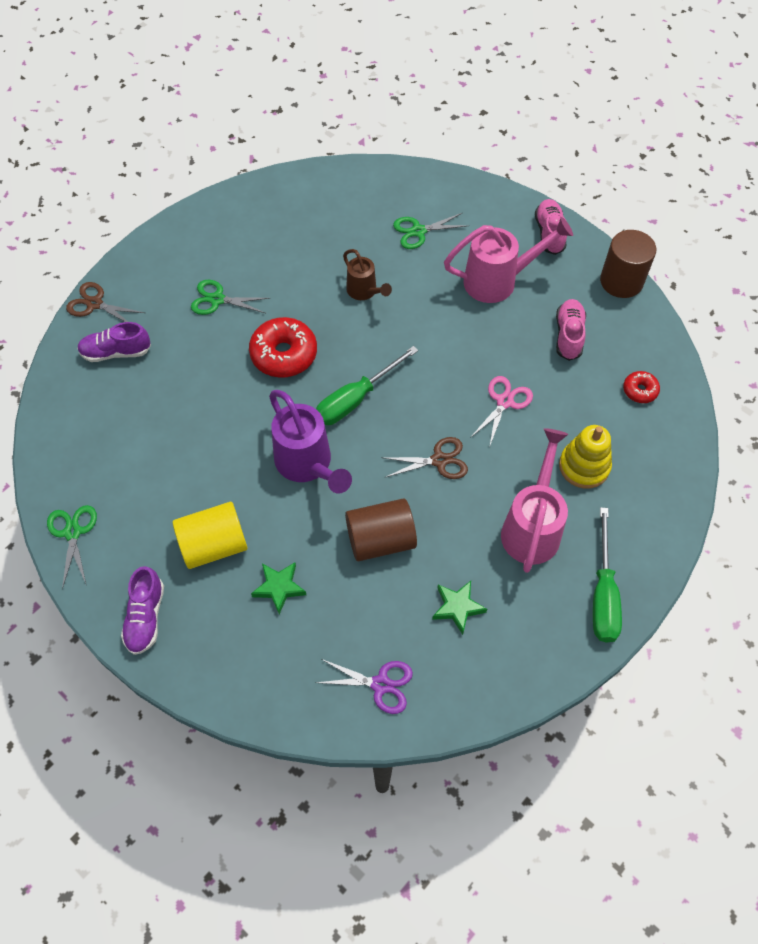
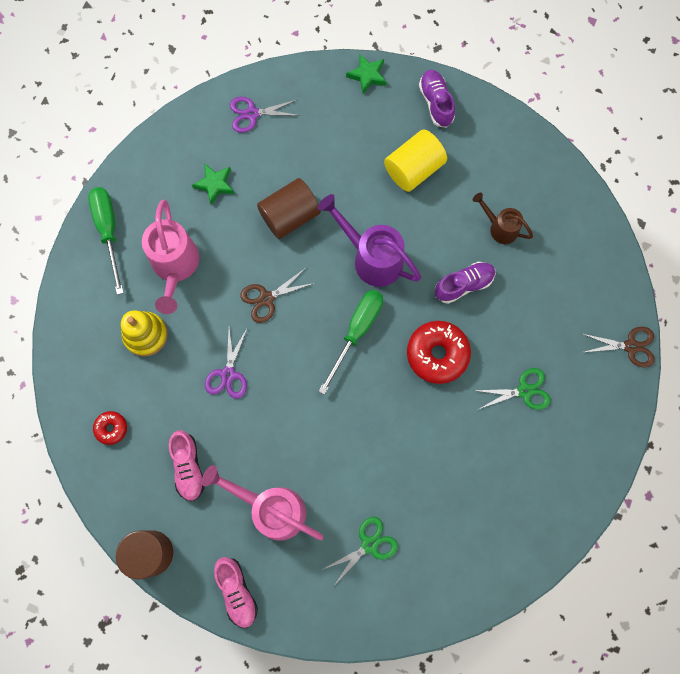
camera: 160 degrees right, 15 degrees up
green scissors [47,505,97,589] -> none
purple shoe [77,322,151,362] -> purple shoe moved to [435,262,496,304]
green star [251,562,306,614] -> green star moved to [346,54,386,94]
brown watering can [343,249,392,300] -> brown watering can moved to [473,193,533,244]
pink watering can [444,217,573,303] -> pink watering can turned 60 degrees clockwise [202,465,324,541]
pink scissors [470,376,533,445] -> purple scissors [205,327,248,399]

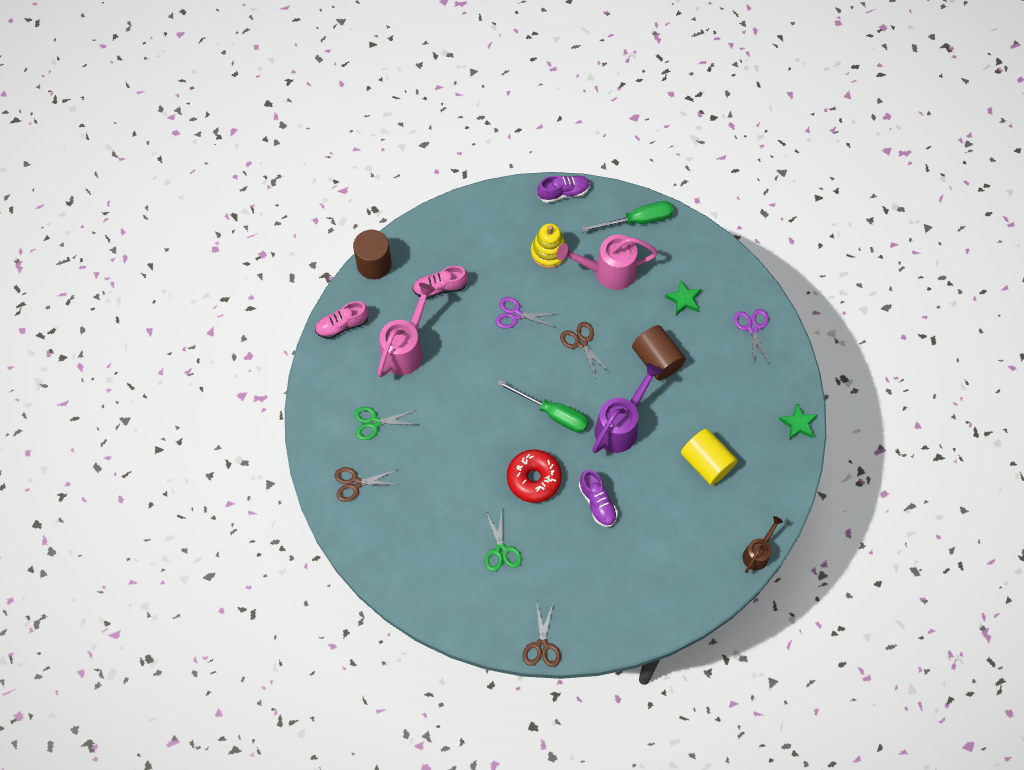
camera: 90 degrees right, 10 degrees down
red donut [93,411,127,445] -> none
green scissors [322,517,398,587] -> green scissors turned 120 degrees clockwise [354,407,418,440]
purple shoe [419,70,455,128] -> purple shoe moved to [537,175,590,203]
brown watering can [473,193,533,244] -> brown watering can moved to [743,516,783,573]
none -> brown scissors [335,467,398,502]

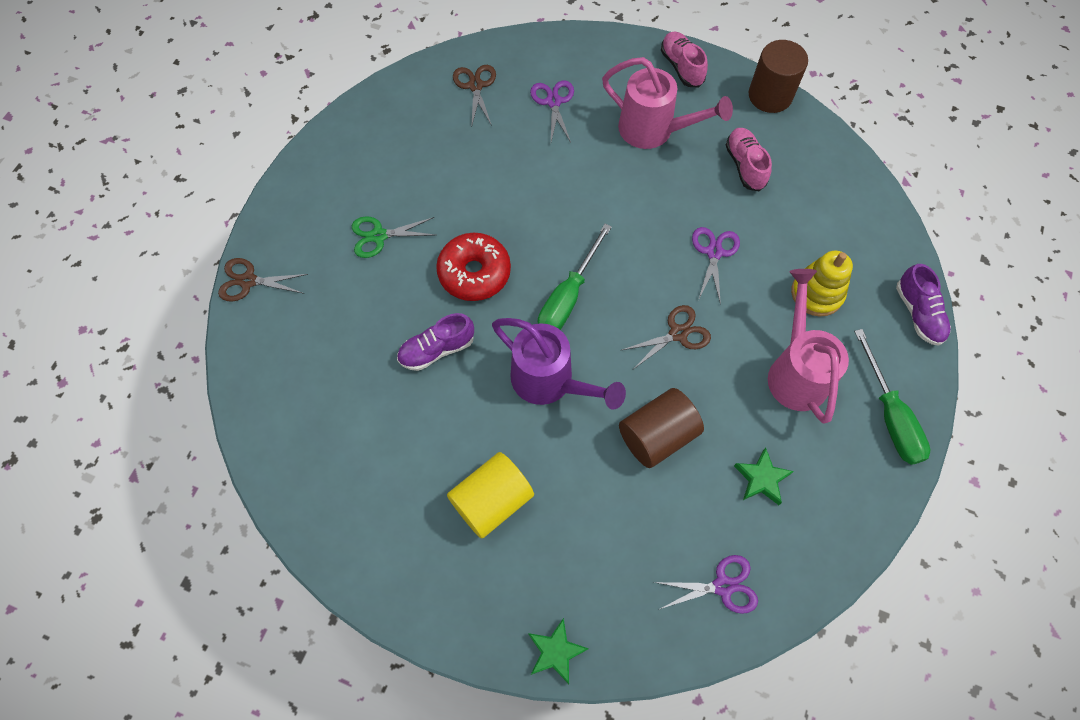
camera: 90 degrees right, 0 degrees up
green scissors [354,407,418,440] -> purple scissors [530,80,574,143]
brown watering can [743,516,783,573] -> none

